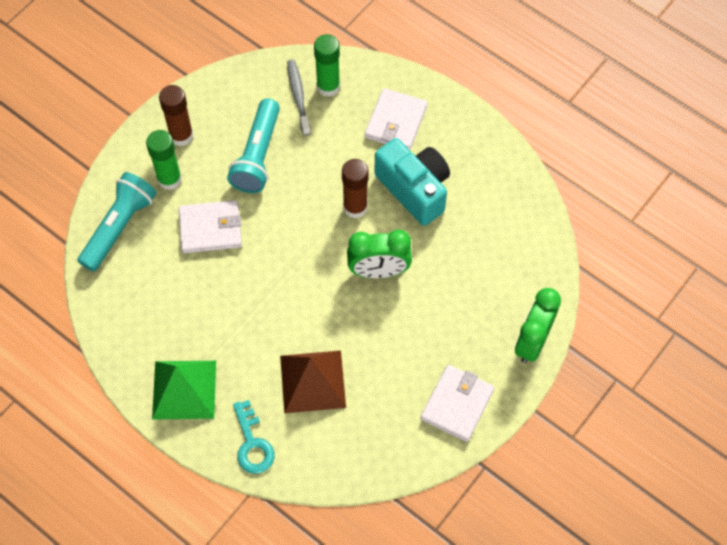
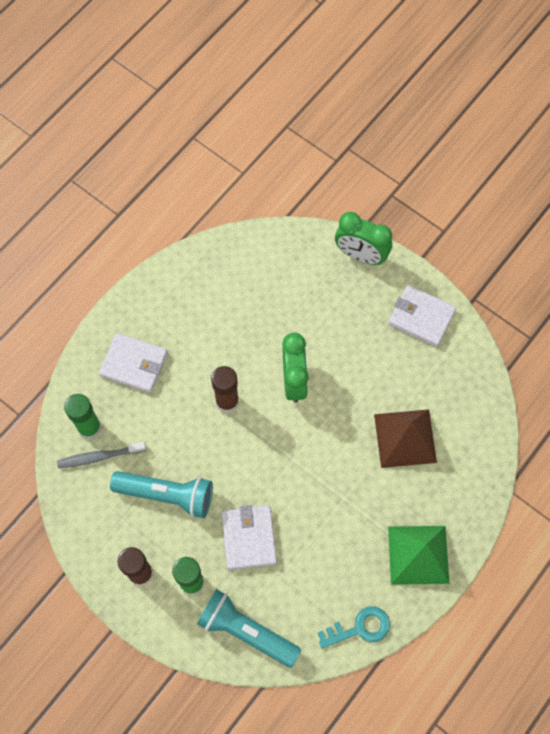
camera: 90 degrees left, 5 degrees up
turquoise key [233,400,274,474] -> turquoise key moved to [318,606,390,649]
turquoise camera [375,138,450,226] -> none

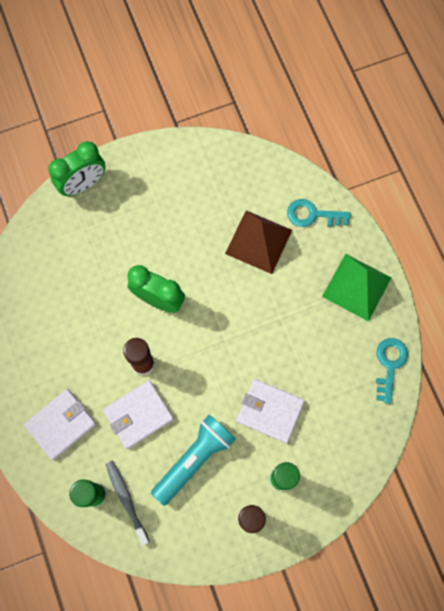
camera: 60 degrees left, 5 degrees up
grey toothbrush [57,442,146,468] -> grey toothbrush turned 135 degrees clockwise [106,460,150,546]
turquoise flashlight [197,589,301,668] -> none
white wallet [388,285,456,347] -> white wallet moved to [103,380,174,449]
none -> turquoise key [287,199,351,227]

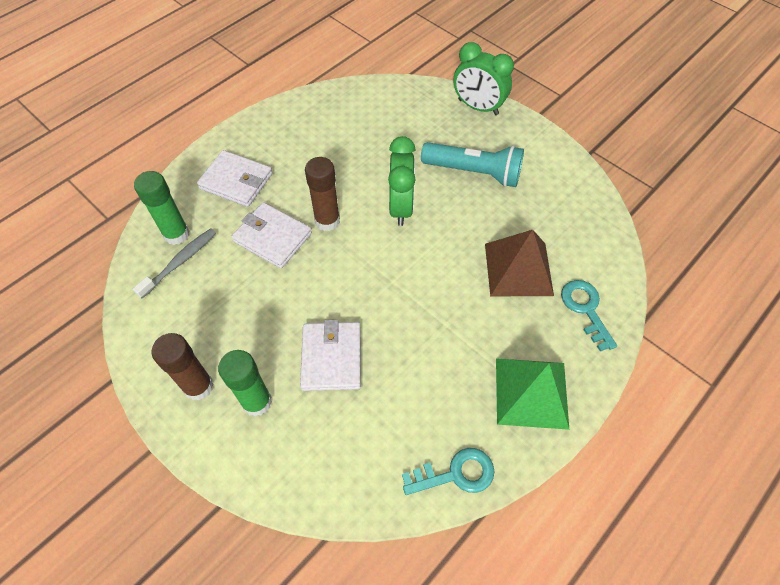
camera: 65 degrees right, 15 degrees down
turquoise flashlight [151,414,236,506] -> turquoise flashlight moved to [421,142,524,187]

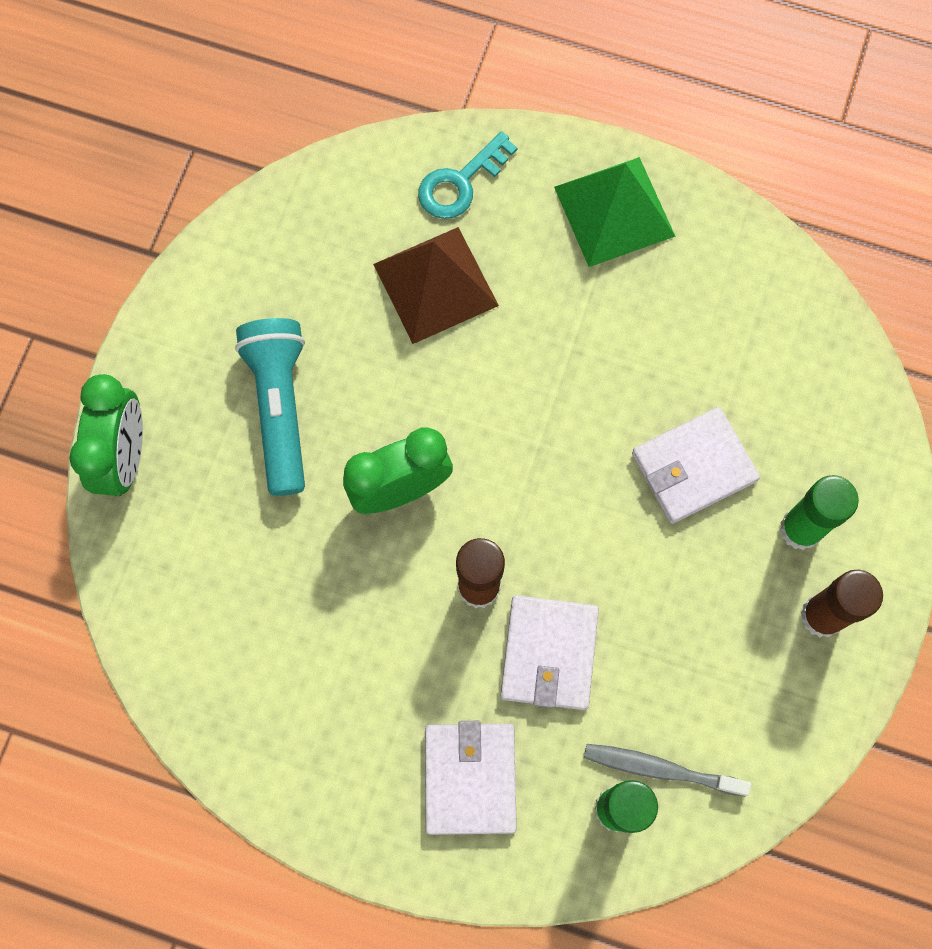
camera: 115 degrees left, 15 degrees up
turquoise key [402,448,494,495] -> none

